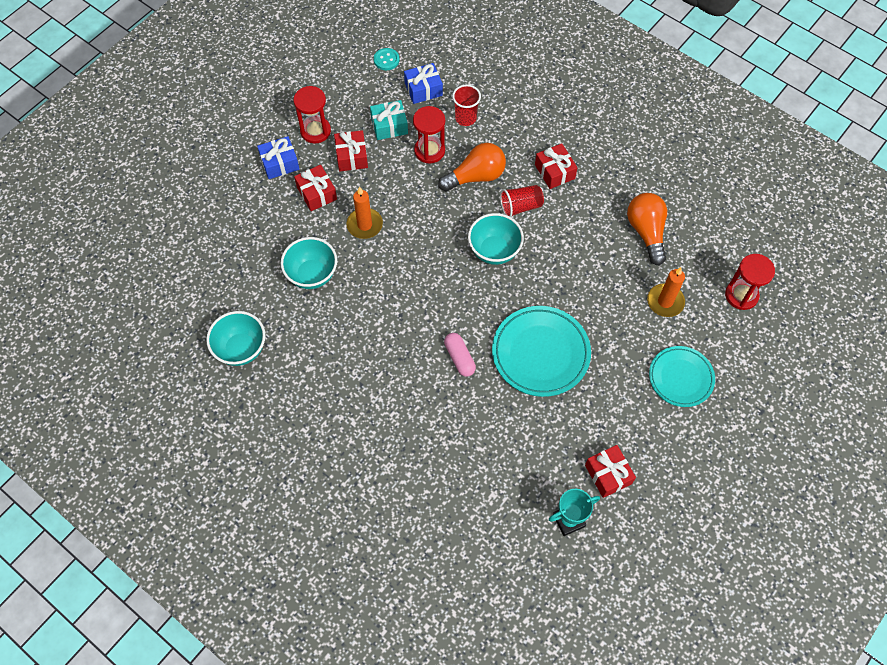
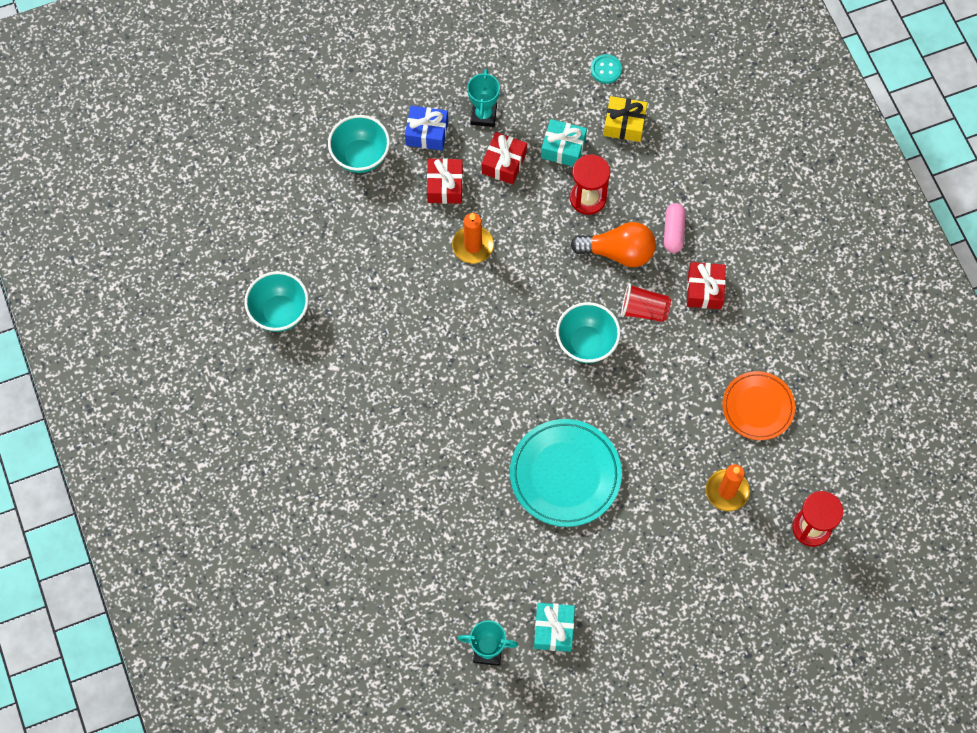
camera: 30 degrees right, 5 degrees up
turquoise bowl [281,237,337,289] -> turquoise bowl moved to [328,115,390,173]
red hourglass [294,86,331,143] -> turquoise trophy [467,69,500,127]
blue gift [404,63,443,104] -> yellow gift [604,96,647,142]
pink capsule [444,333,476,377] -> pink capsule moved to [664,203,686,253]
red cup [452,85,481,126] -> none
red gift [585,445,636,498] -> turquoise gift [534,603,575,652]
orange light bulb [627,193,667,265] -> orange plate [722,371,795,440]
turquoise plate [649,346,715,407] -> none

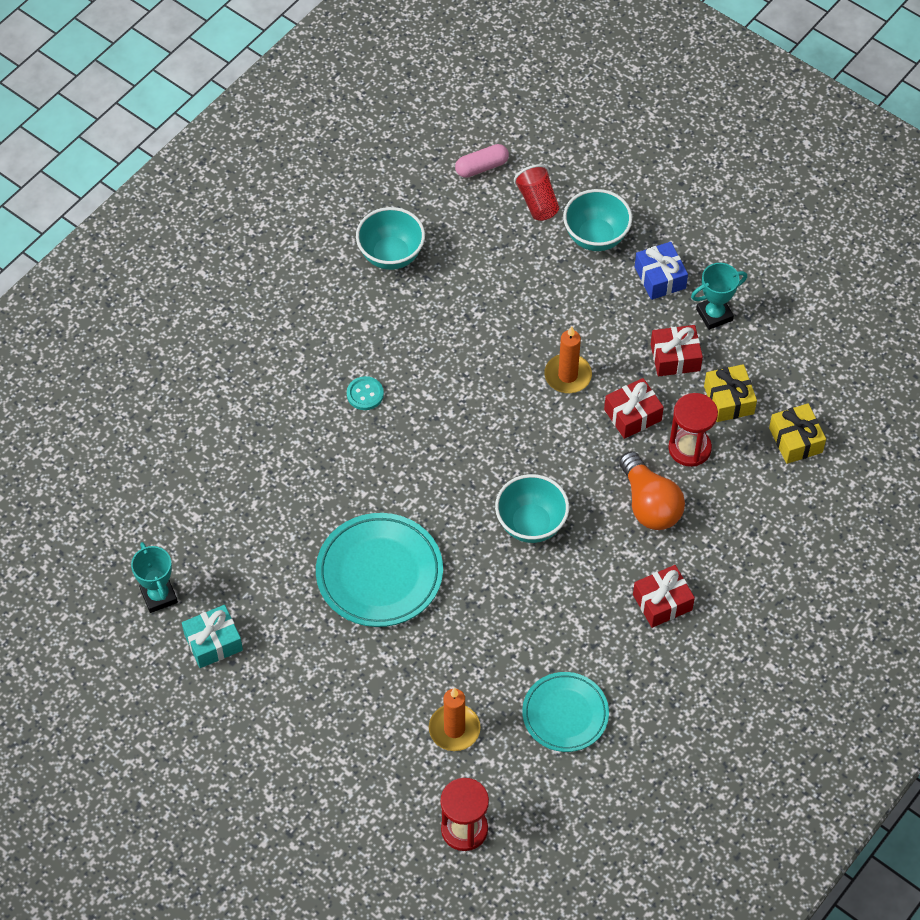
camera: 60 degrees right, 10 degrees down
red gift [427,158,463,204] -> red gift moved to [604,378,664,439]
turquoise gift [541,119,587,166] -> yellow gift [704,364,757,422]
turquoise button [591,54,622,84] -> turquoise button moved to [347,376,384,410]
red cup [621,283,671,322] -> red cup moved to [514,164,559,221]
pink capsule [664,203,686,253] -> pink capsule moved to [455,144,509,178]
orange plate [722,371,795,440] -> turquoise plate [522,672,609,752]

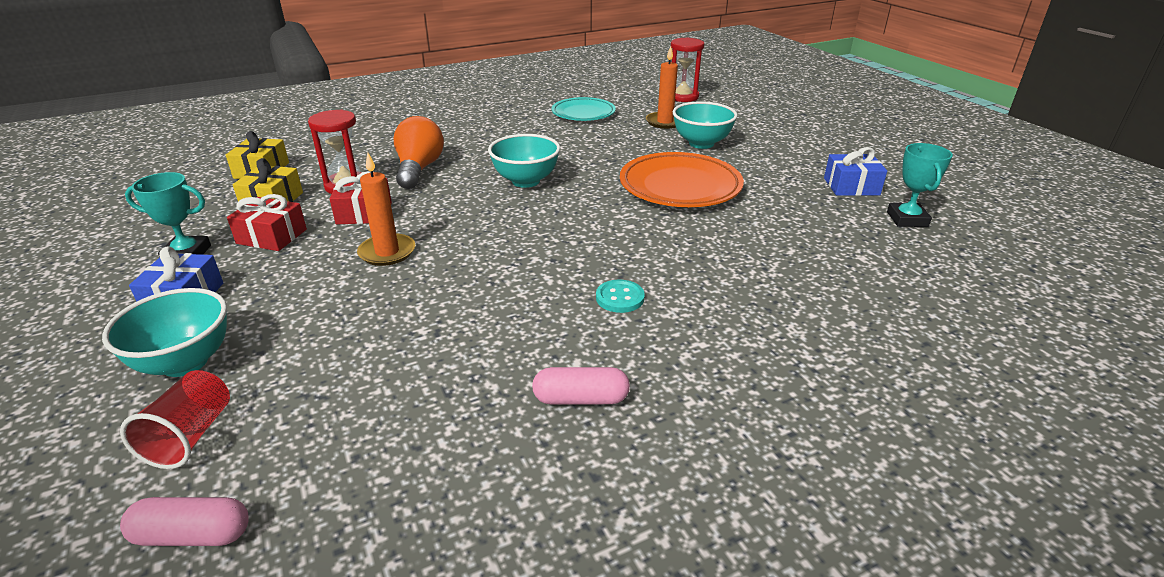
camera: 155 degrees left, 25 degrees down
turquoise gift [182,605,243,668] -> blue gift [824,147,887,196]
turquoise plate [316,513,443,627] -> orange plate [620,152,744,207]
turquoise bowl [356,207,425,270] -> turquoise bowl moved to [672,101,738,149]
red gift [633,565,695,628] -> none
none -> pink capsule [532,367,630,404]

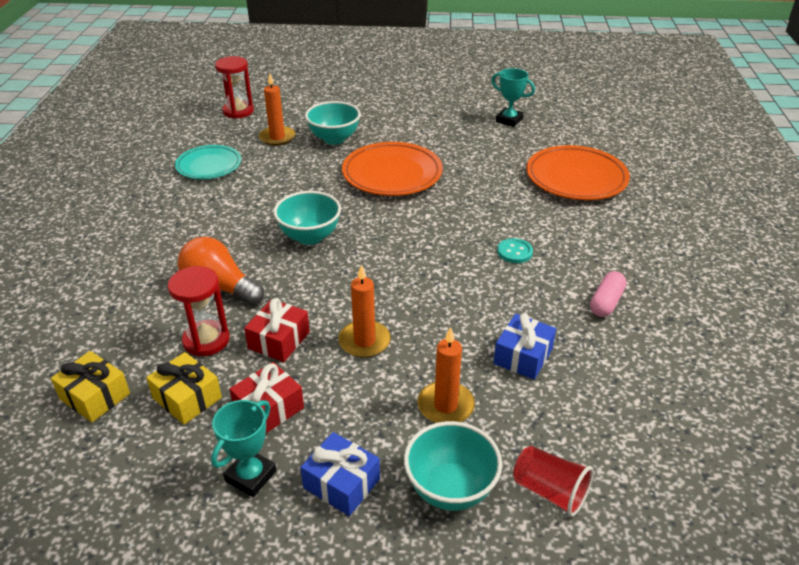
camera: 60 degrees left, 5 degrees up
pink capsule [120,497,249,546] -> none
blue gift [824,147,887,196] -> blue gift moved to [494,313,556,380]
none -> orange candle [418,327,475,423]
none -> orange plate [526,145,630,200]

